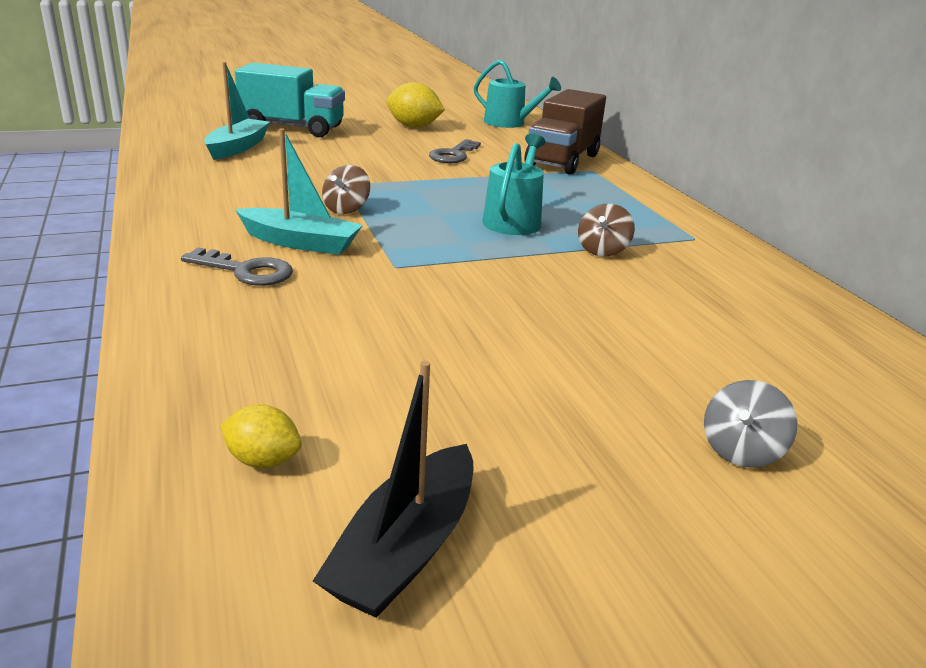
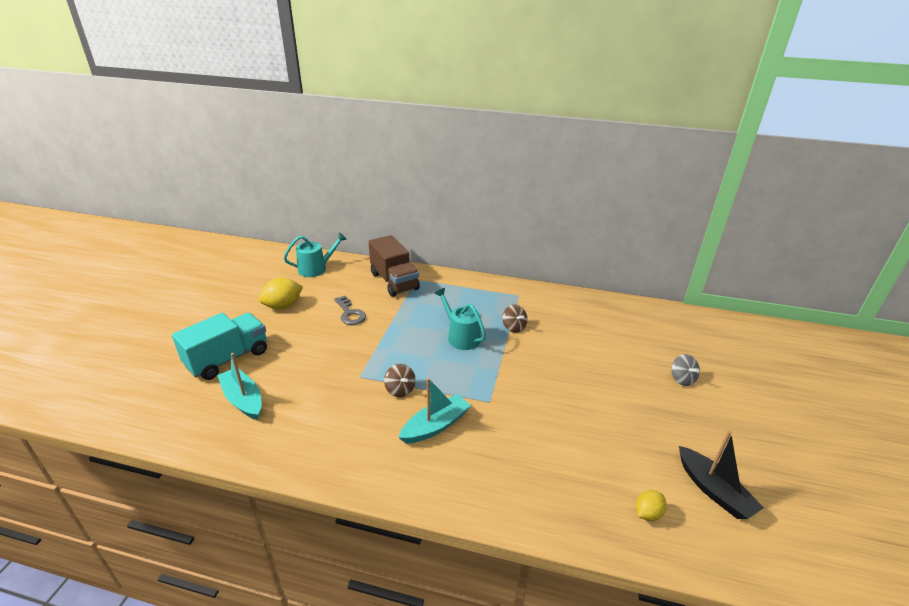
camera: 55 degrees left, 5 degrees up
grey key [181,248,293,286] -> none

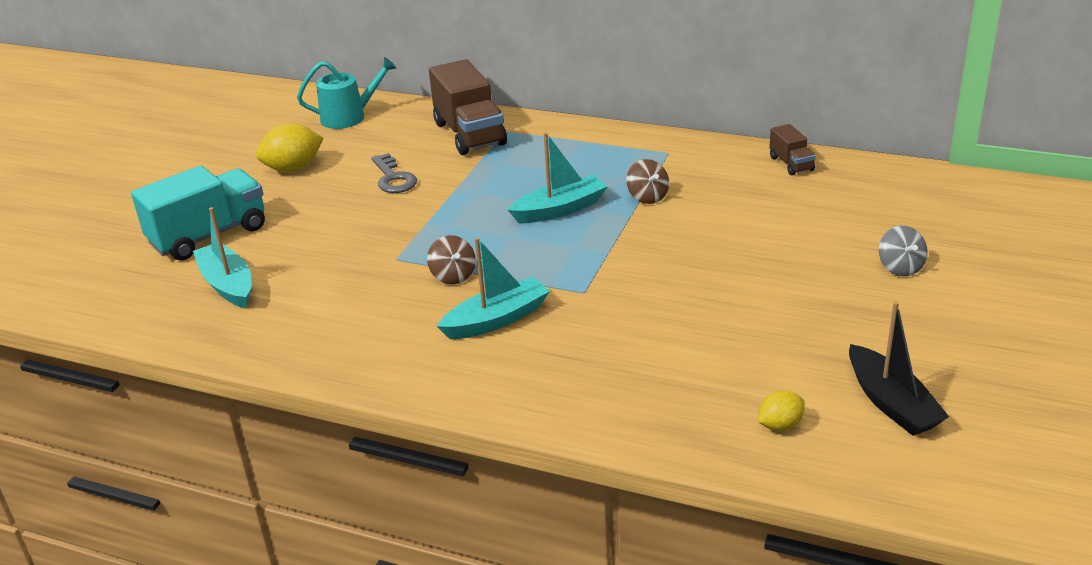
camera: 10 degrees right, 0 degrees up
turquoise watering can [434,288,486,350] -> turquoise boat [508,132,608,223]
none -> brown truck [769,124,816,175]

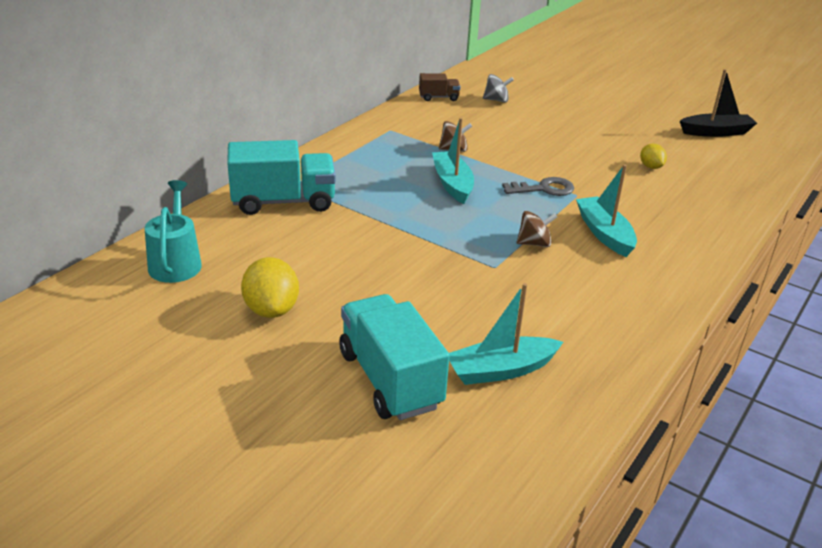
camera: 80 degrees left, 0 degrees up
grey key [372,153,417,193] -> grey key moved to [502,177,574,196]
brown truck [429,59,507,155] -> turquoise truck [227,140,336,215]
yellow lemon [758,390,805,431] -> yellow lemon moved to [640,144,667,169]
grey spinning top [879,226,928,276] -> grey spinning top moved to [483,74,514,103]

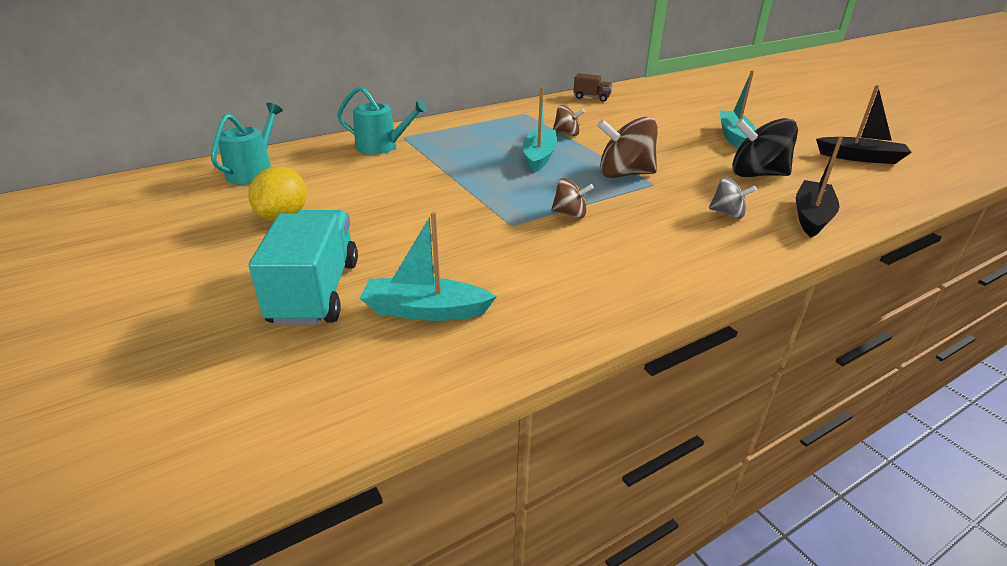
camera: 25 degrees right, 0 degrees up
turquoise truck [227,140,336,215] -> turquoise watering can [337,86,428,154]
grey spinning top [483,74,514,103] -> grey spinning top moved to [709,177,757,219]
grey key [502,177,574,196] -> brown spinning top [597,117,658,178]
turquoise boat [576,165,637,257] -> turquoise boat moved to [720,70,755,148]
yellow lemon [640,144,667,169] -> black spinning top [732,118,798,177]
none -> black boat [796,137,843,237]

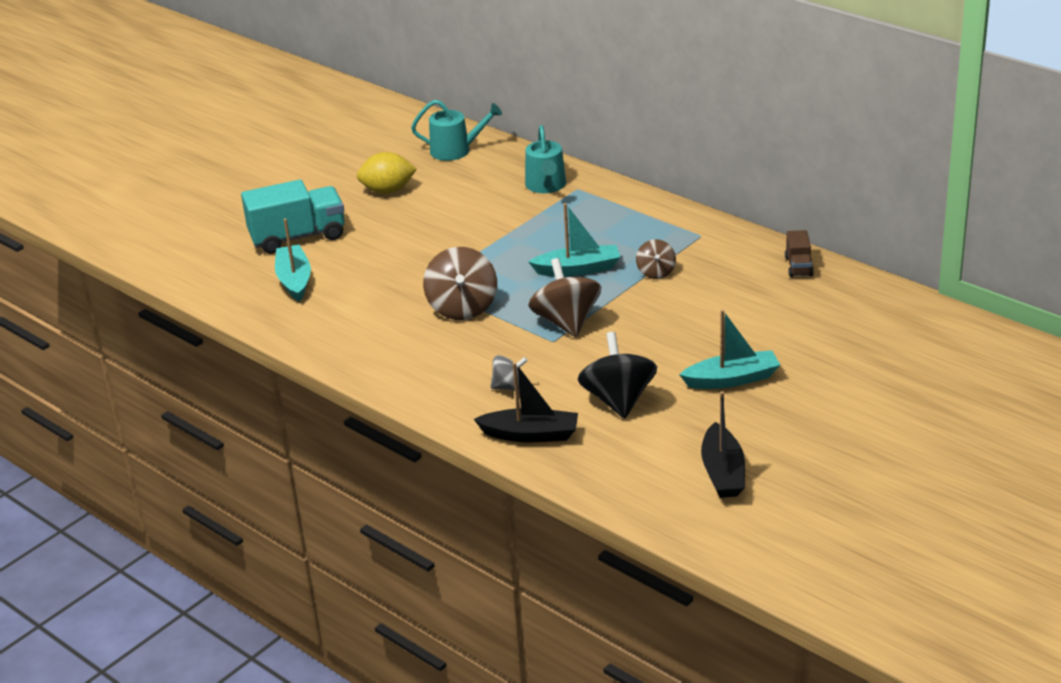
camera: 75 degrees right, 0 degrees up
brown spinning top [551,178,594,218] -> brown spinning top [423,247,497,320], size x1.81
grey spinning top [709,177,757,219] -> grey spinning top turned 105 degrees counterclockwise [491,355,528,391]

